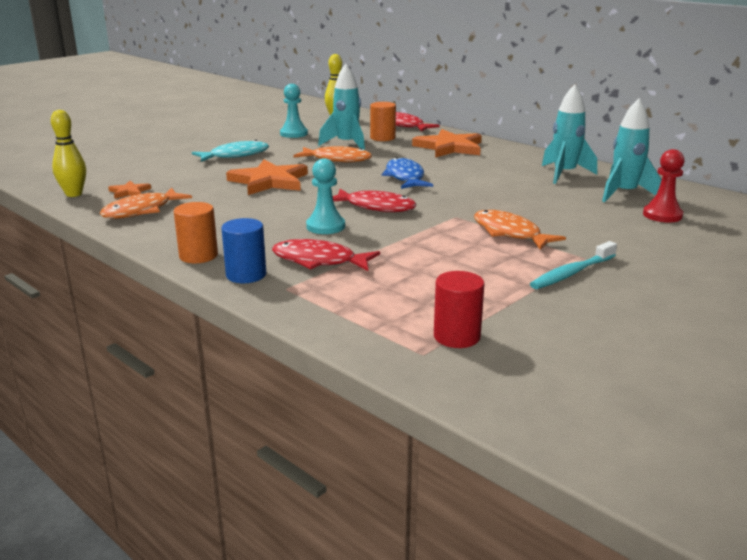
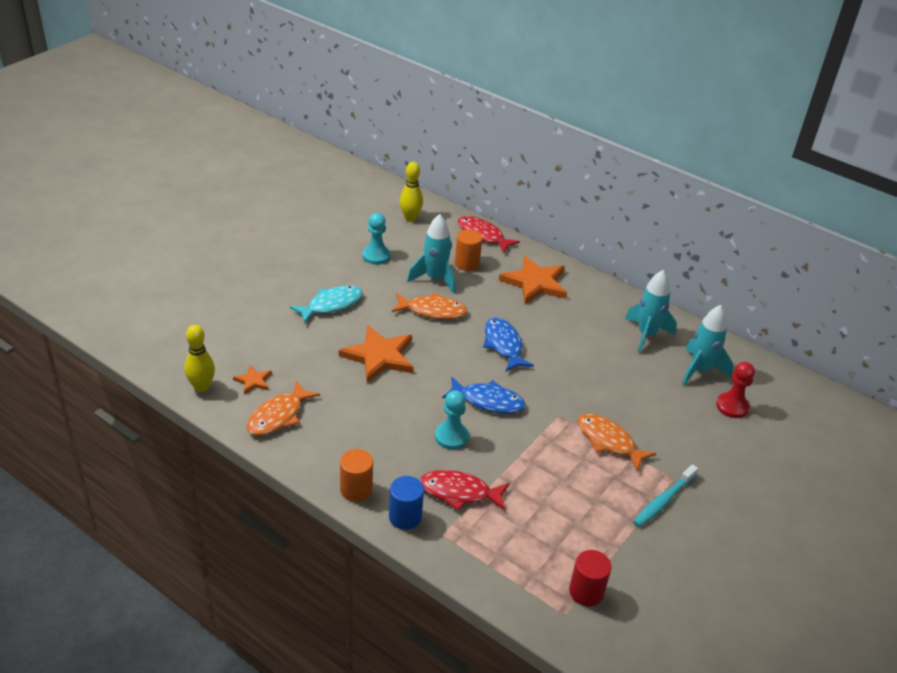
camera: 10 degrees left, 15 degrees up
red fish [333,189,416,212] -> blue fish [442,377,526,414]

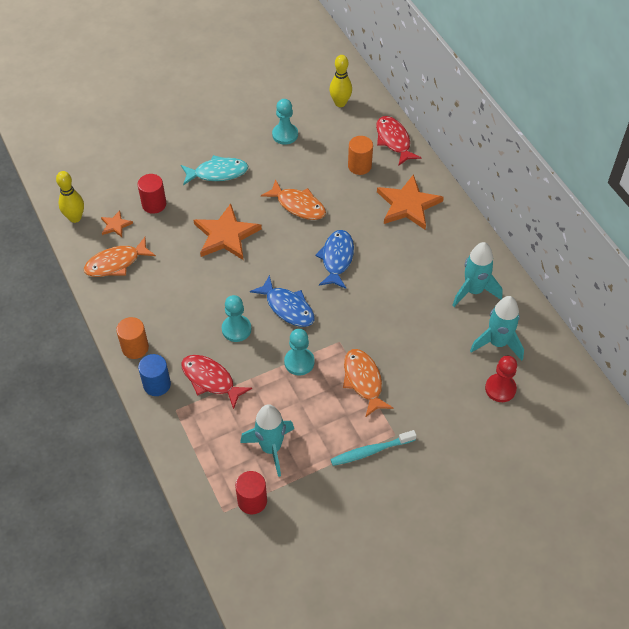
camera: 30 degrees right, 15 degrees up
turquoise rocket [407,214,455,294] -> turquoise rocket moved to [240,404,294,477]
none -> red cylinder [138,174,166,214]
none -> turquoise pawn [284,329,315,375]

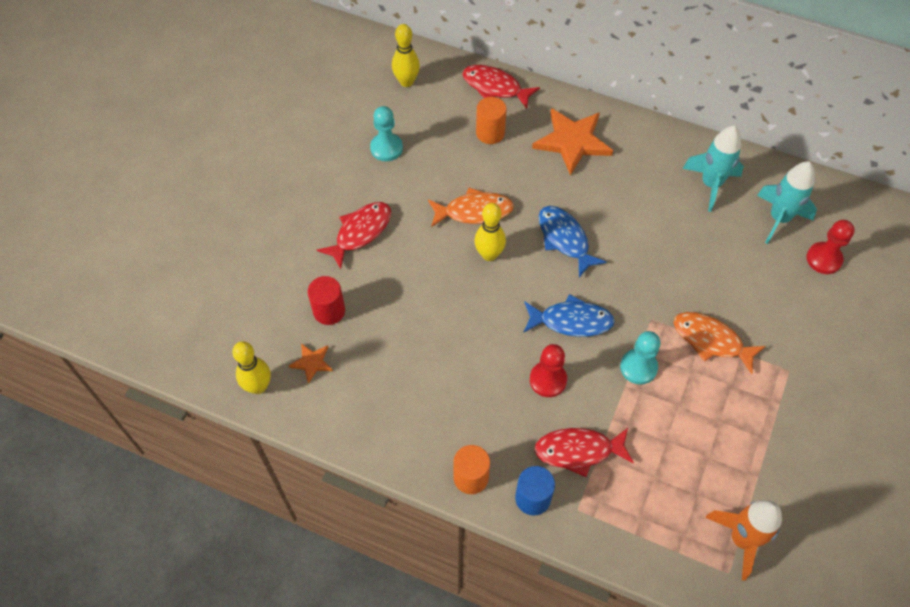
camera: 40 degrees left, 5 degrees up
orange fish [84,237,156,277] -> none
turquoise fish [181,155,248,185] -> red fish [317,202,391,269]
orange star [194,203,262,260] -> none
turquoise pawn [222,295,251,342] -> red pawn [530,344,567,397]
red cylinder [235,471,267,514] -> orange rocket [705,500,782,581]
turquoise rocket [240,404,294,477] -> none
turquoise toothbrush [330,430,417,466] -> none
none -> yellow bowling pin [474,203,506,261]

